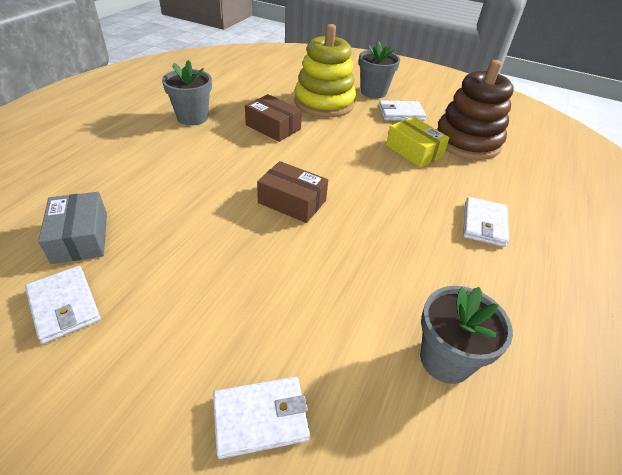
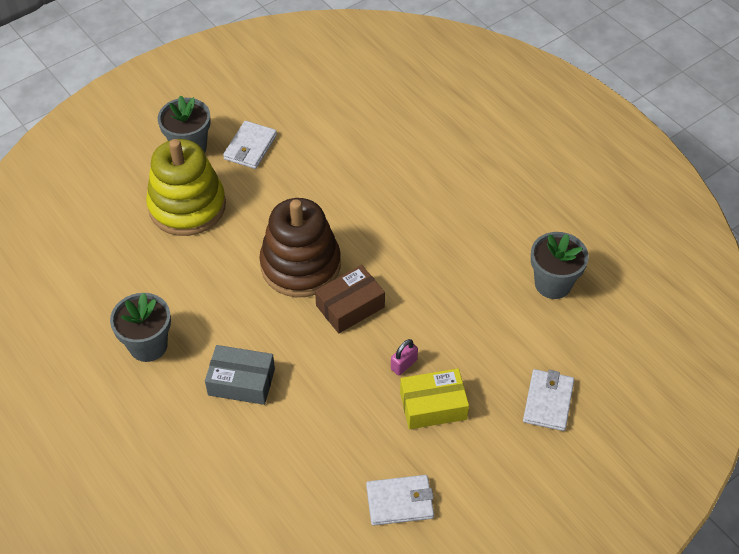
camera: 60 degrees left, 10 degrees up
grey box [38,192,107,264] -> grey box moved to [205,345,275,405]
brown box [245,94,302,142] -> none
yellow box [386,117,450,168] -> yellow box moved to [400,368,469,429]
brown stacking toy [436,60,514,160] -> brown stacking toy moved to [259,198,341,297]
white wallet [463,197,509,247] -> none
none -> pink padlock [391,339,418,375]

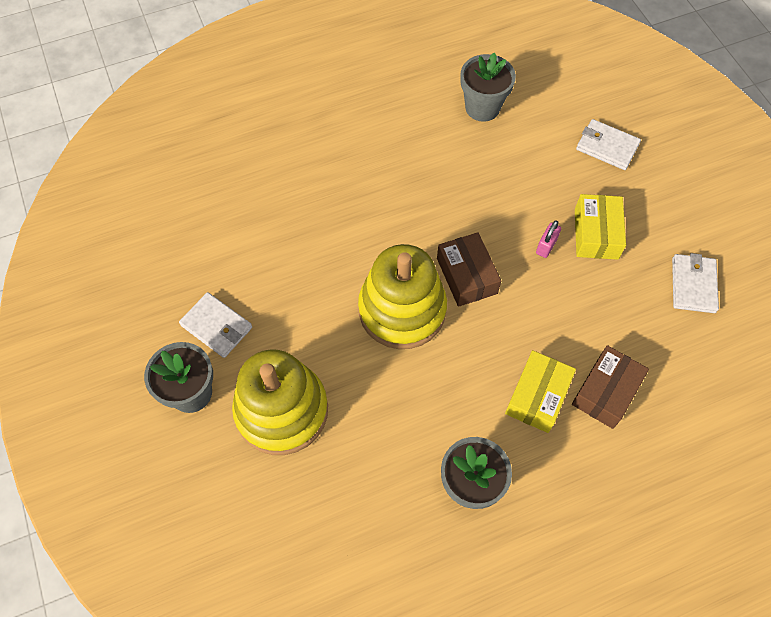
camera: 75 degrees left, 10 degrees up
grey box [205,345,275,405] -> yellow box [505,350,576,433]
brown stacking toy [259,198,341,297] -> yellow stacking toy [358,244,447,349]
pink padlock [391,339,418,375] -> pink padlock turned 60 degrees clockwise [536,220,561,258]
none -> brown box [572,345,649,429]

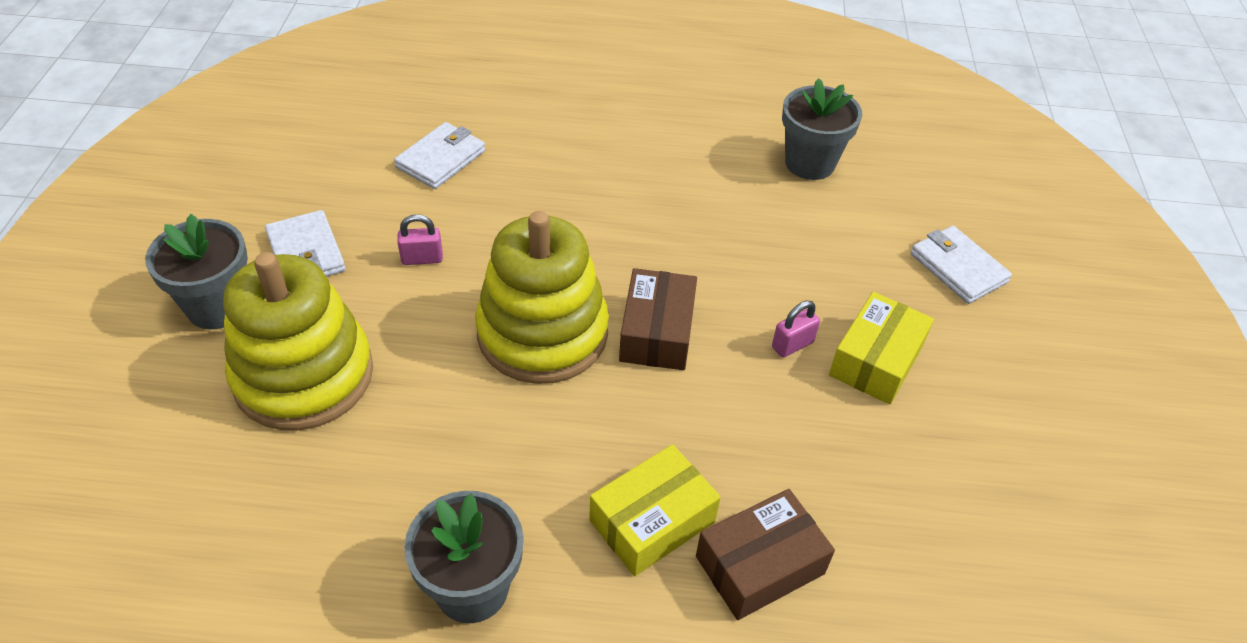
camera: 25 degrees right, 15 degrees down
white wallet [672,253,719,313] -> white wallet moved to [394,122,485,189]
none -> pink padlock [397,214,443,265]

